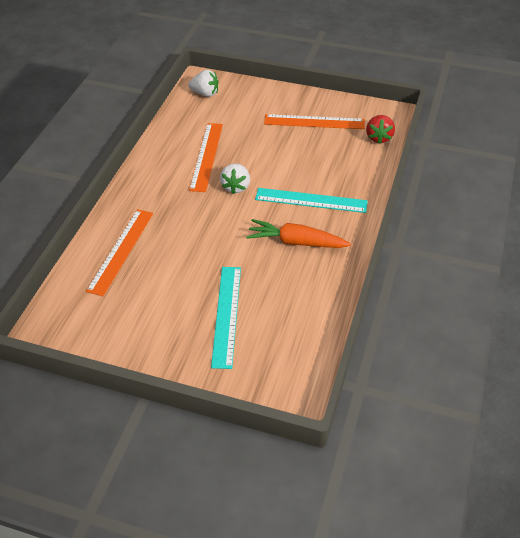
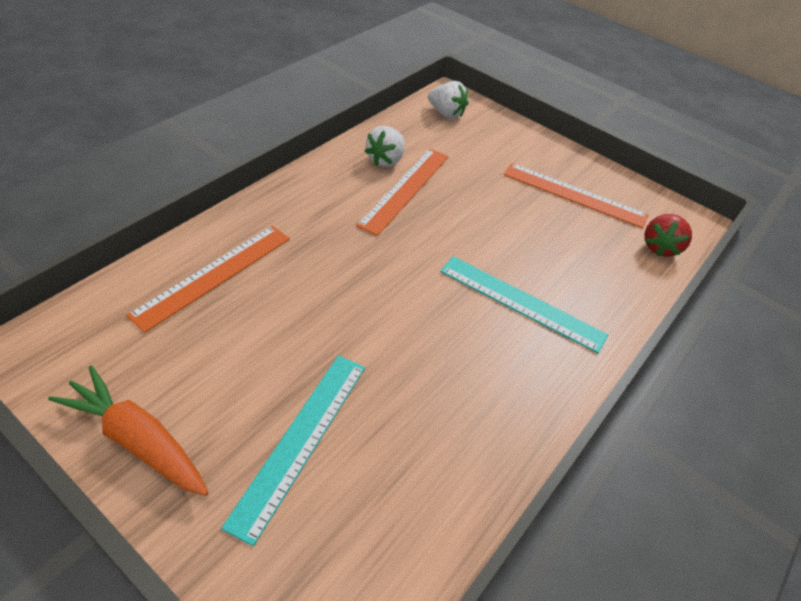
camera: 15 degrees right, 0 degrees up
white strawberry [220,164,250,194] -> white strawberry moved to [365,126,405,167]
orange carrot [246,219,351,248] -> orange carrot moved to [48,365,209,496]

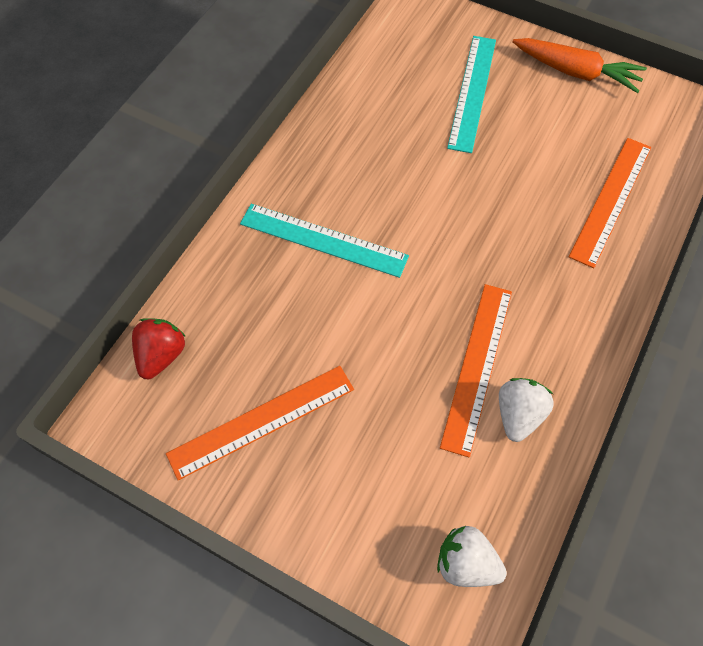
camera: 175 degrees right, 15 degrees up
orange ruler [504,163,648,228] -> orange ruler turned 45 degrees counterclockwise [166,366,354,480]

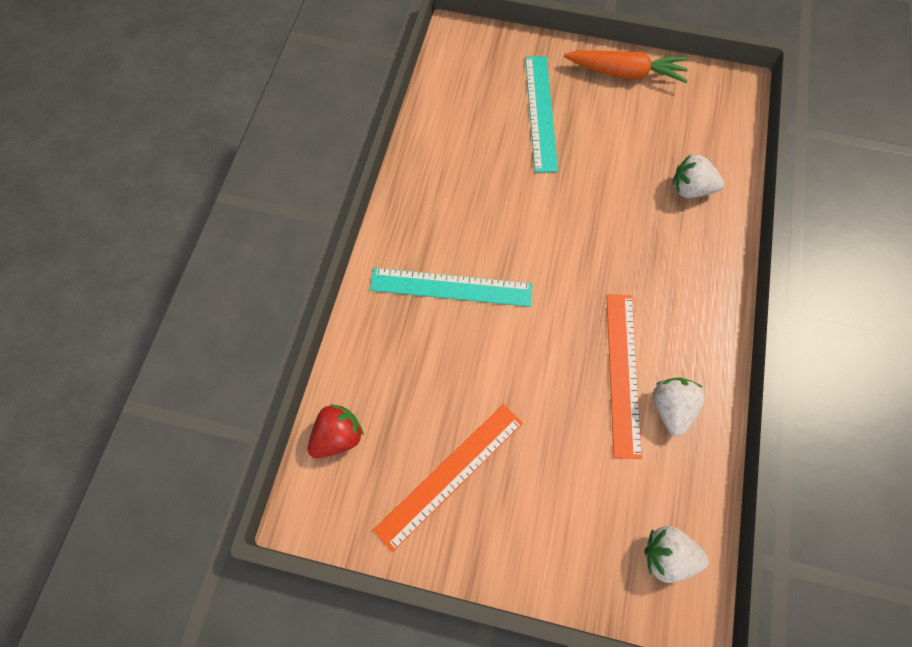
camera: 15 degrees left, 5 degrees up
red strawberry [132,318,186,379] -> red strawberry turned 45 degrees clockwise [308,404,364,458]
orange ruler [569,138,651,268] -> white strawberry [673,154,724,198]

